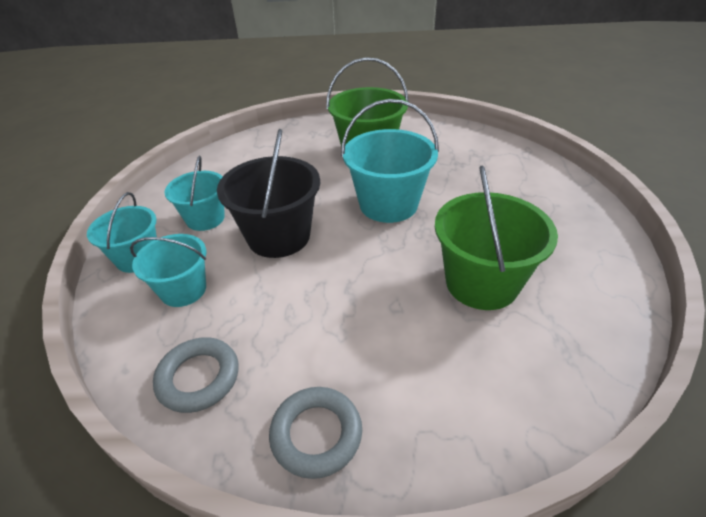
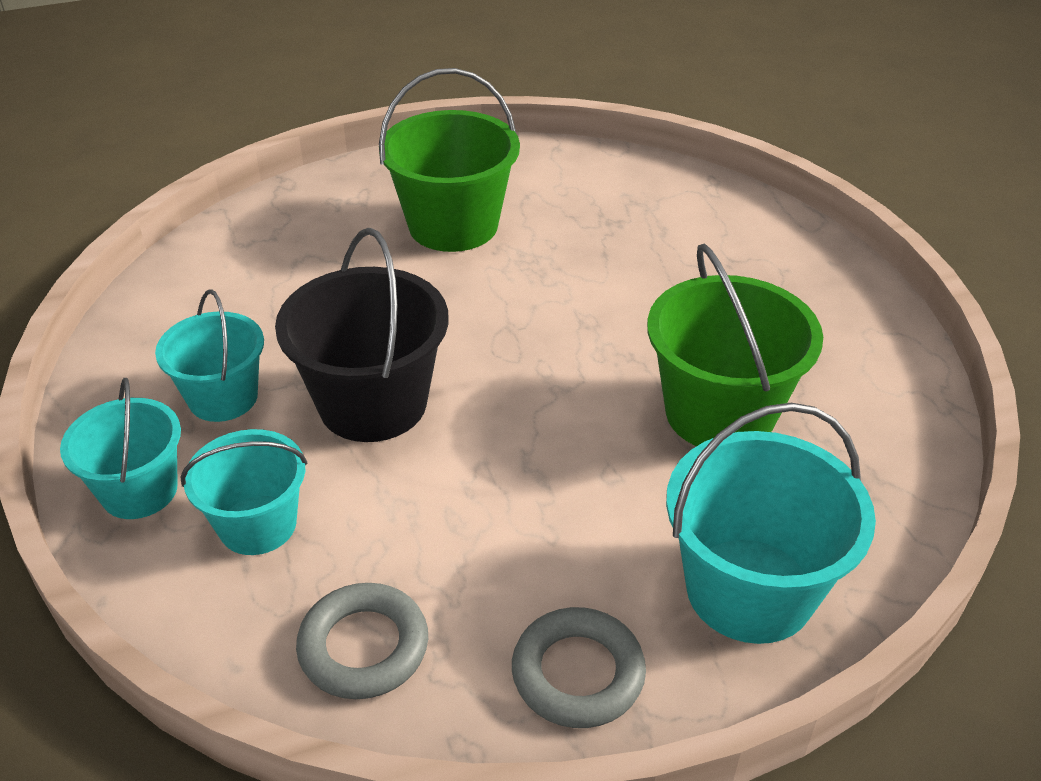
camera: 20 degrees left, 0 degrees up
turquoise bucket [341,99,439,223] -> turquoise bucket moved to [666,403,876,644]

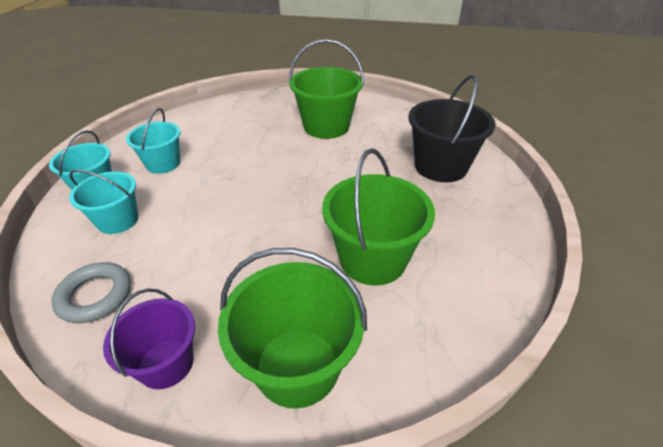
camera: 30 degrees right, 0 degrees up
black bucket [275,228,448,442] -> black bucket moved to [408,75,495,182]
grey ring [512,607,646,728] -> purple bucket [103,289,195,389]
turquoise bucket [666,403,876,644] -> green bucket [218,248,367,409]

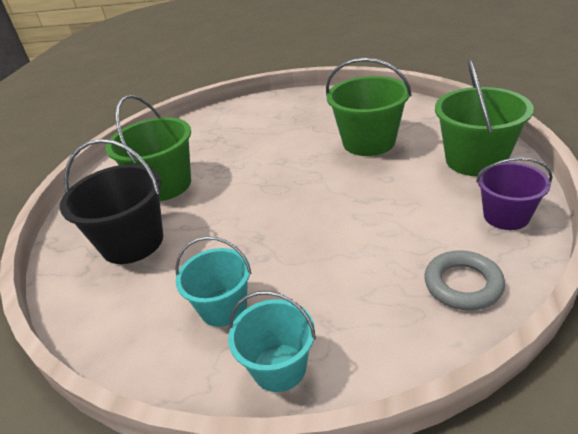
camera: 85 degrees left, 5 degrees down
turquoise bucket [69,169,138,234] -> none
black bucket [408,75,495,182] -> black bucket moved to [60,139,163,264]

